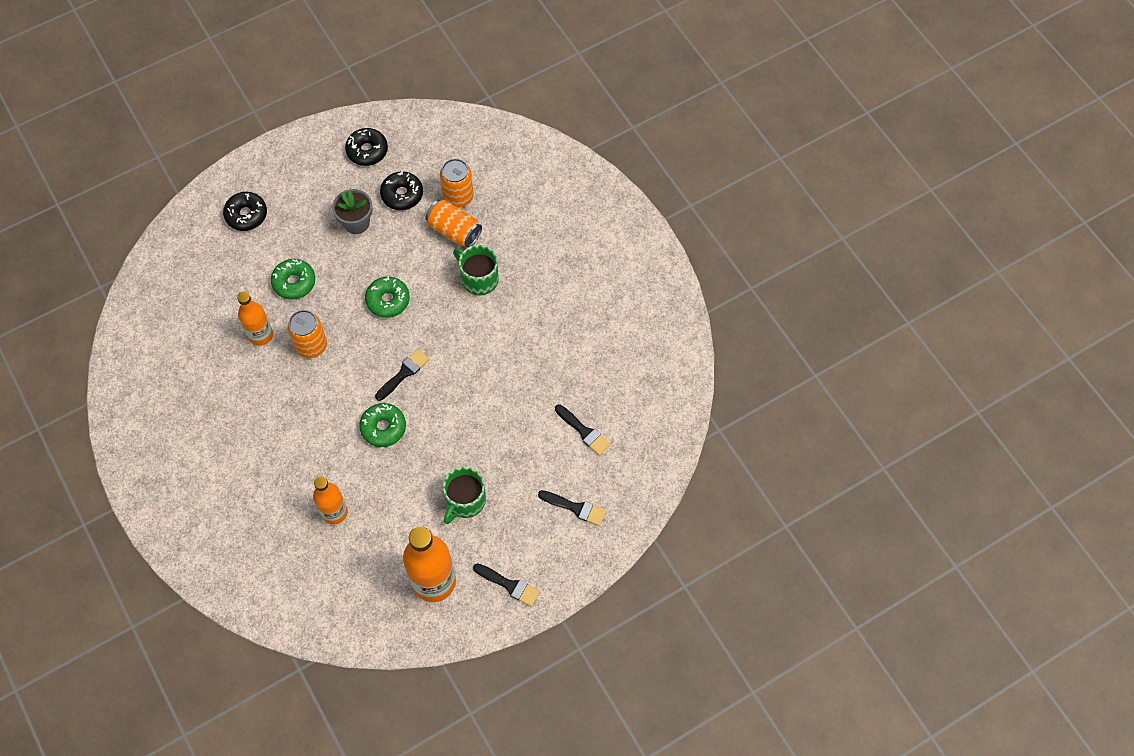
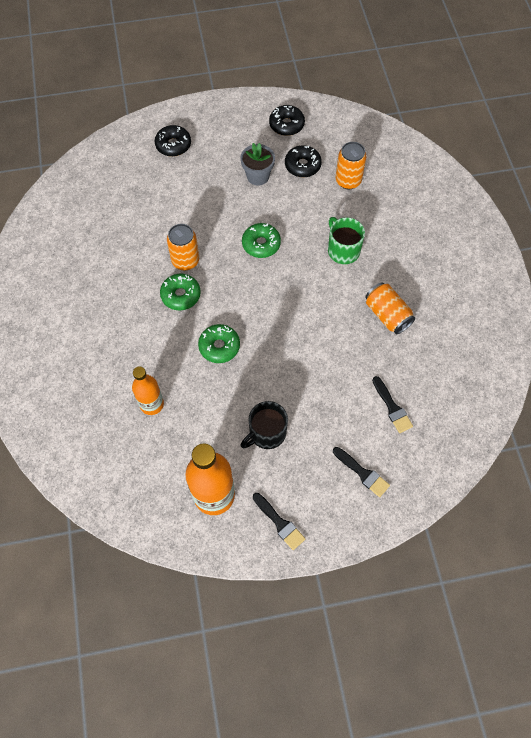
camera: 20 degrees right, 0 degrees up
orange bottle [237,291,273,346] -> none
green donut [271,259,315,300] -> green donut moved to [160,274,201,310]
black brush [375,349,429,401] -> none
orange can [425,200,482,248] -> orange can moved to [365,282,415,334]
green mug [443,467,486,524] -> black mug [241,401,288,449]

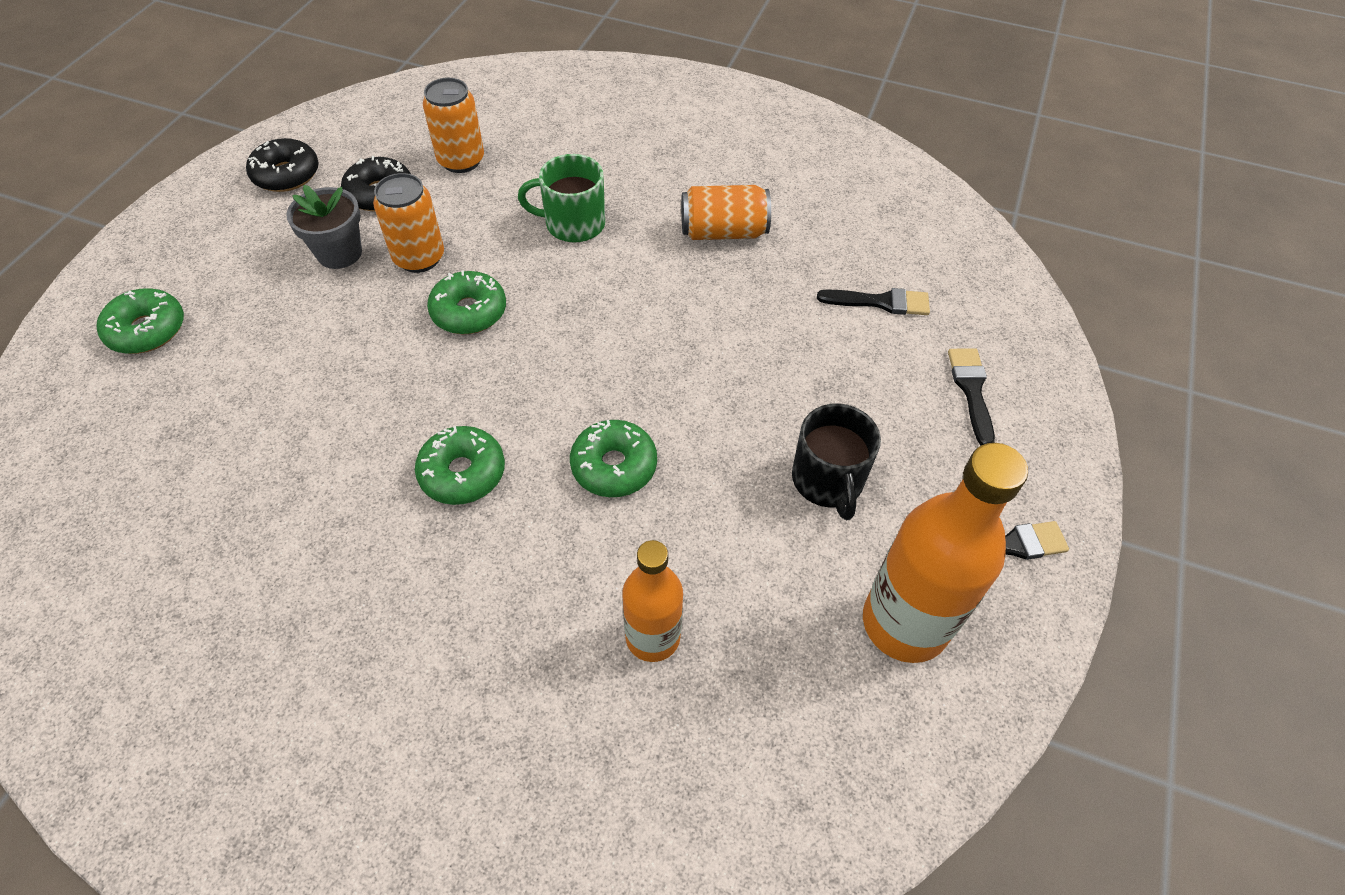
camera: 60 degrees left, 10 degrees down
black donut [155,125,191,157] -> green donut [97,288,184,354]
orange can [167,224,199,271] -> orange can moved to [373,173,444,273]
black brush [333,447,390,497] -> black brush turned 75 degrees counterclockwise [948,348,995,445]

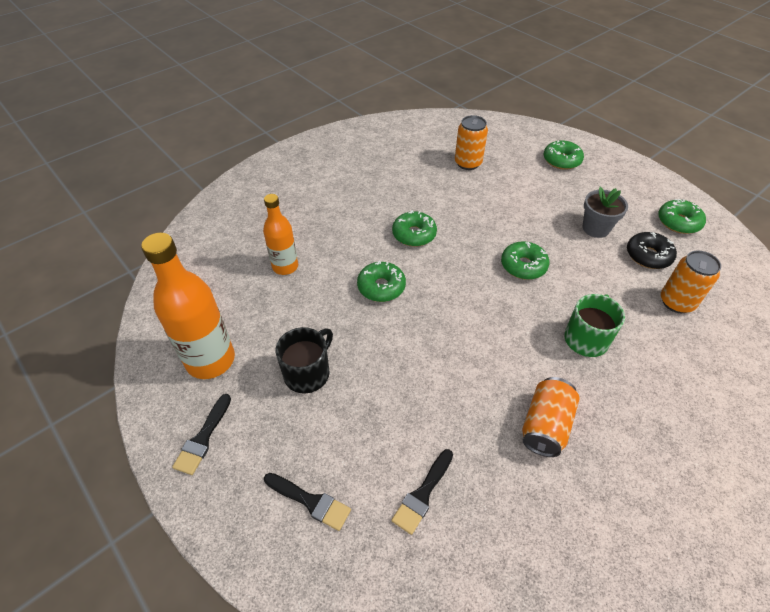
camera: 120 degrees right, 5 degrees down
black donut [246,138,319,192] -> green donut [658,199,706,234]
orange can [373,173,444,273] -> orange can moved to [455,115,488,170]
black mug [792,404,881,520] -> black mug turned 105 degrees clockwise [275,327,333,394]

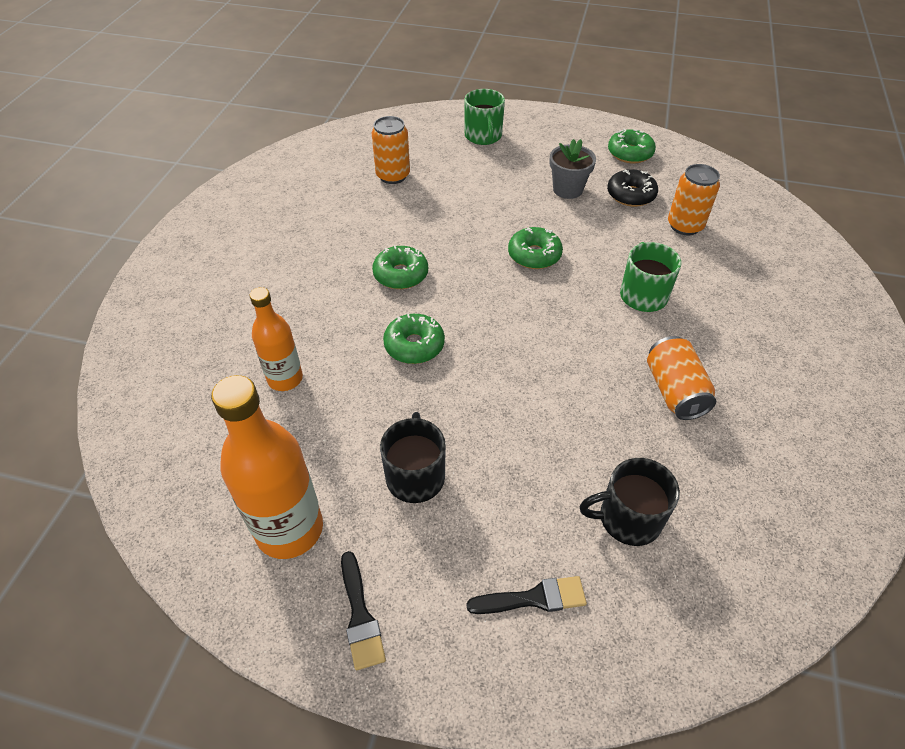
camera: 35 degrees left, 0 degrees up
black brush [391,449,453,535] -> black mug [579,458,680,546]
green donut [544,140,584,170] -> green mug [464,89,505,145]

